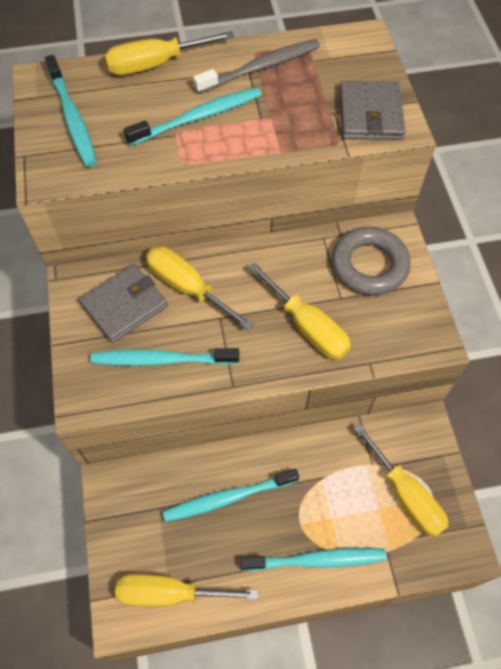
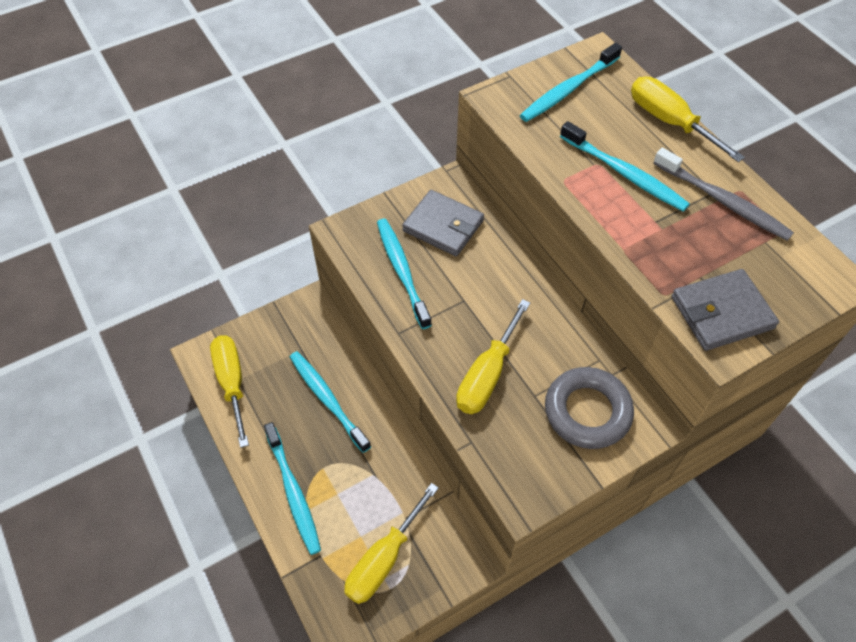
camera: 70 degrees right, 5 degrees down
yellow screwdriver [146,246,254,331] -> none

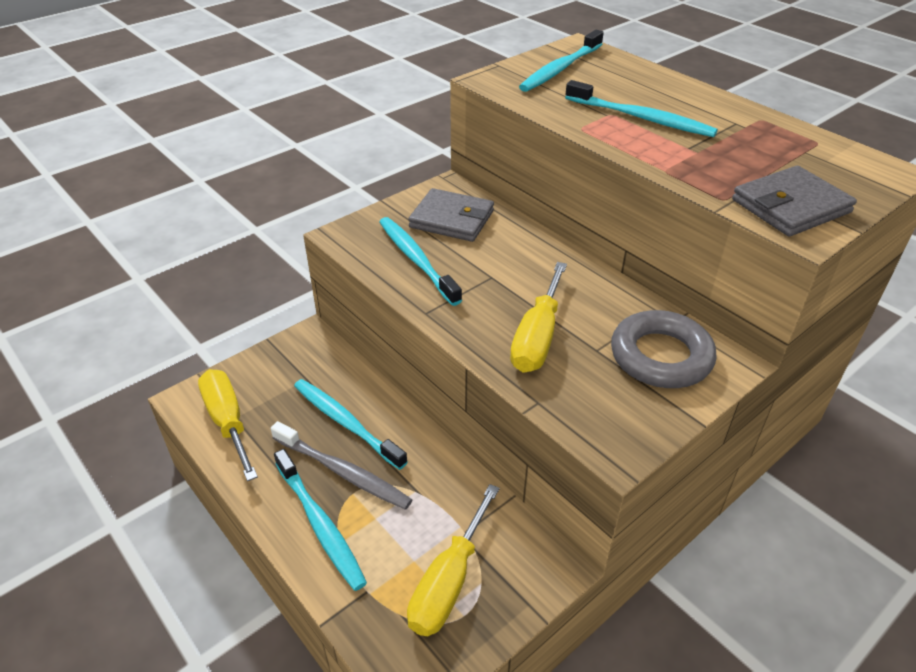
camera: 10 degrees left, 15 degrees down
yellow screwdriver [631,77,745,162] -> none
grey toothbrush [653,148,794,241] -> grey toothbrush moved to [271,421,412,510]

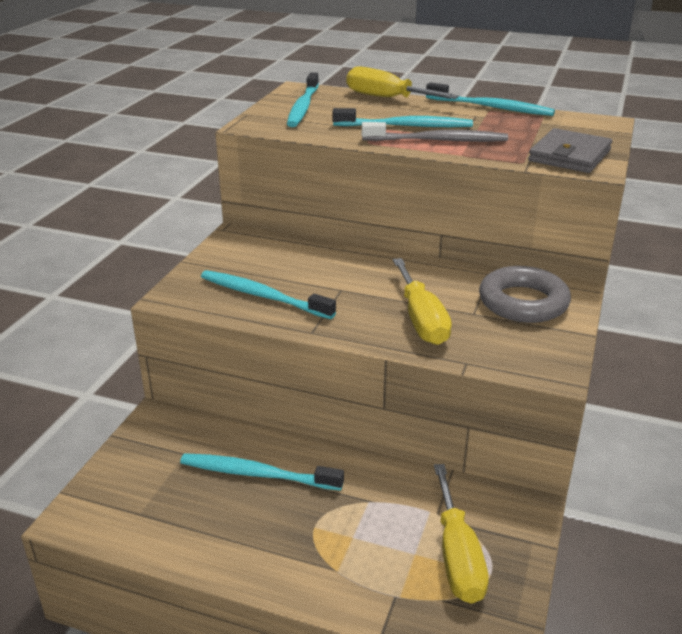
camera: 30 degrees left, 10 degrees down
yellow screwdriver [198,369,258,481] -> yellow screwdriver moved to [346,66,459,99]
grey toothbrush [271,421,412,510] -> grey toothbrush moved to [362,122,508,142]
turquoise toothbrush [274,449,367,591] -> turquoise toothbrush moved to [426,82,555,116]
grey wallet [408,188,494,242] -> none

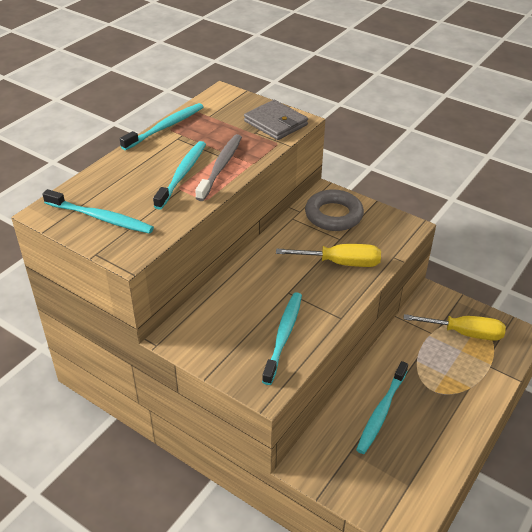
camera: 75 degrees left, 10 degrees up
turquoise toothbrush [201,270,336,319] -> turquoise toothbrush turned 150 degrees clockwise [262,292,302,385]
yellow screwdriver [346,66,459,99] -> none

